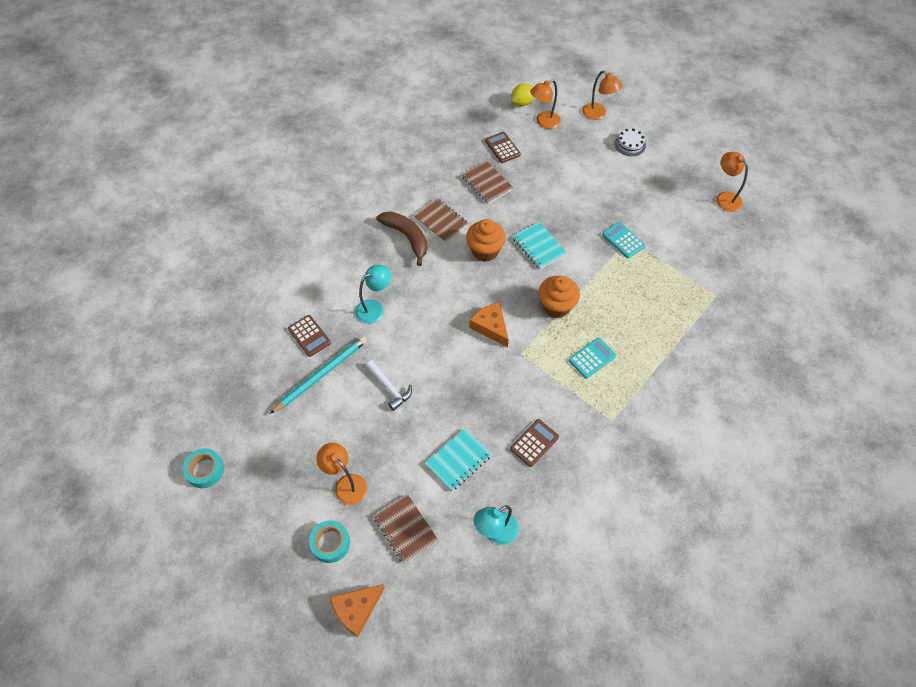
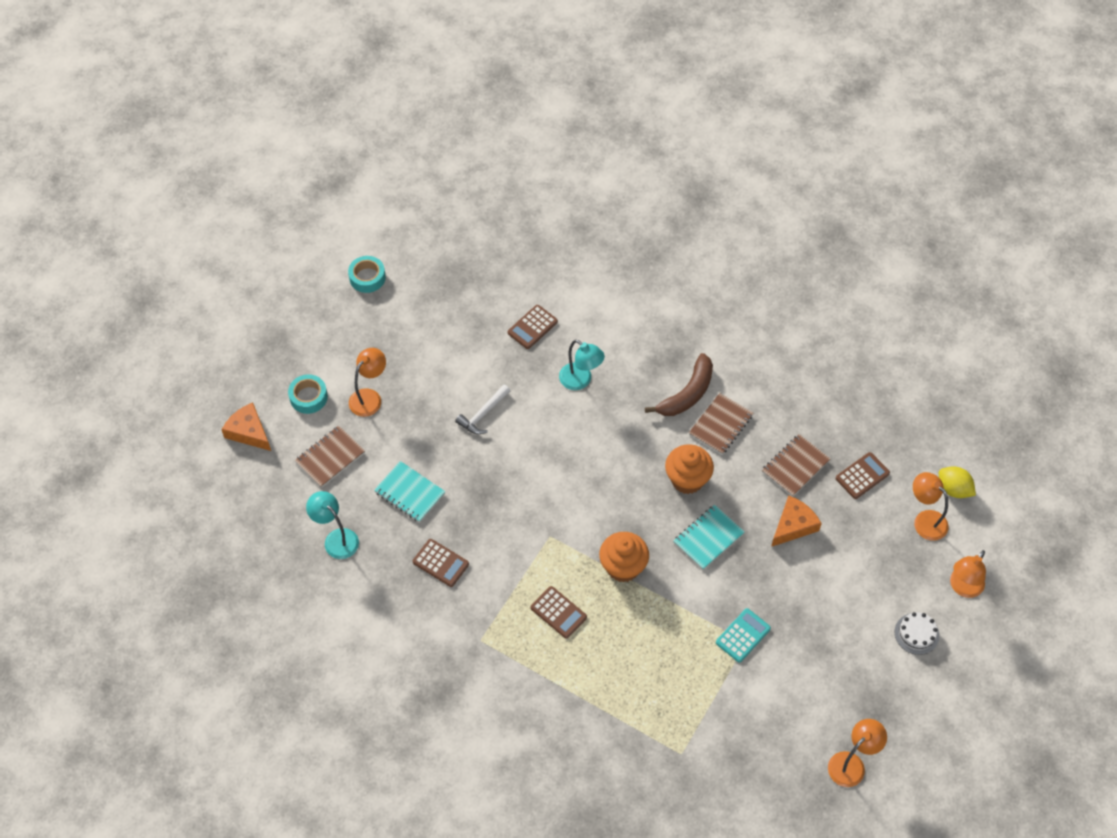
camera: 80 degrees right, 0 degrees up
turquoise pencil [270,336,367,414] -> none
orange cheese [469,302,509,347] -> orange cheese moved to [771,495,822,547]
turquoise calculator [569,338,616,379] -> brown calculator [531,586,587,639]

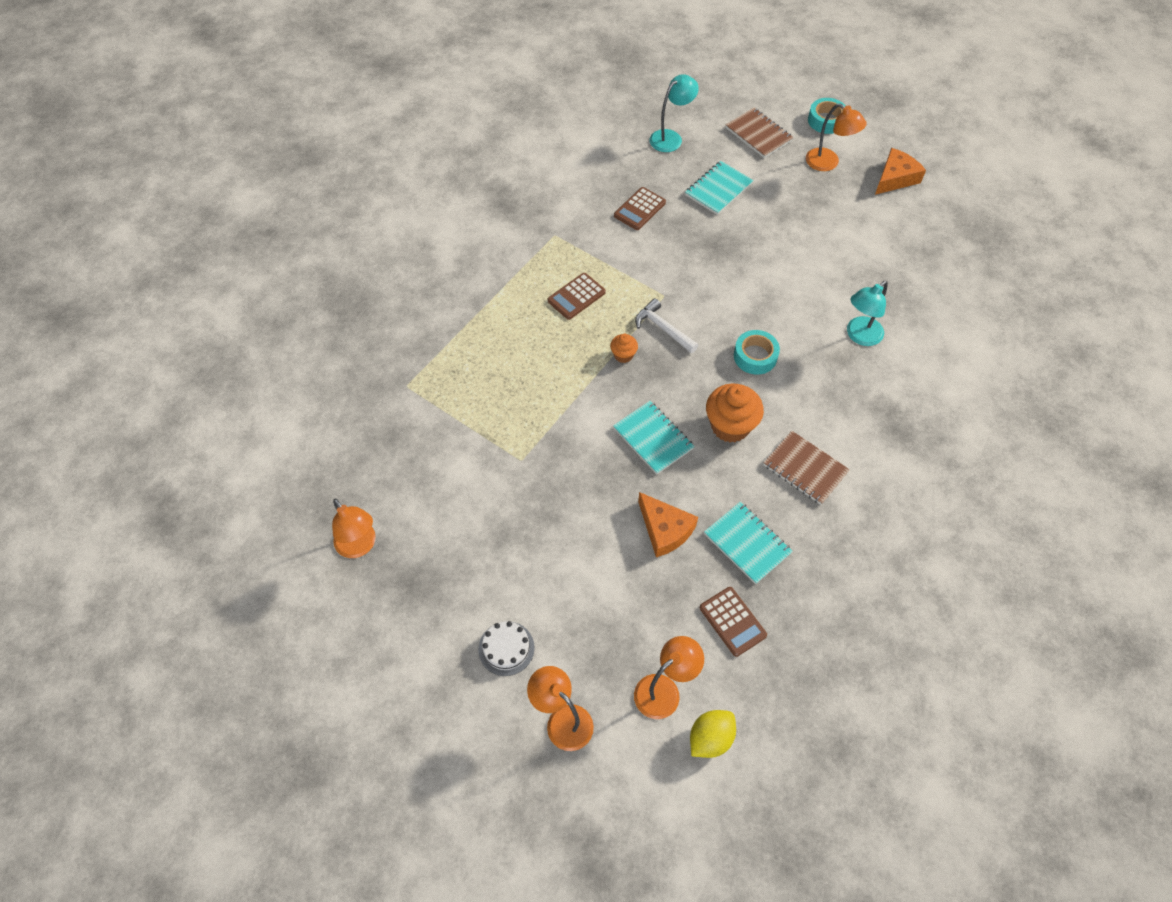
camera: 95 degrees right, 0 degrees up
orange cheese [222,403,271,451] -> orange cheese moved to [875,148,926,195]
turquoise tape [348,256,386,293] -> turquoise tape moved to [734,330,780,375]
white hammer [455,384,510,434] -> white hammer moved to [635,299,698,353]
brown calculator [508,305,558,349] -> none
orange cupcake [599,532,649,582] -> orange cupcake [610,334,638,363], size x0.51
brown banana [645,353,713,416] -> none
turquoise calculator [716,608,771,663] -> none
brown notebook [762,434,830,497] -> turquoise notebook [704,502,793,584]

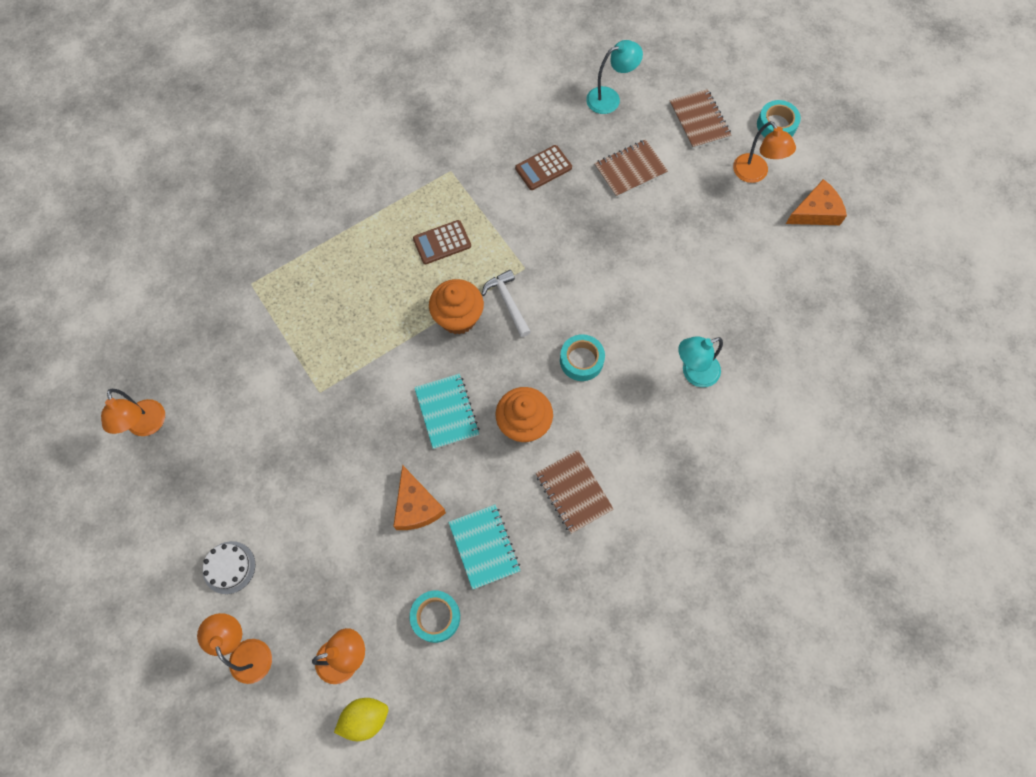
camera: 20 degrees right, 10 degrees up
orange cupcake [610,334,638,363] -> orange cupcake [429,279,484,335], size x1.95
turquoise notebook [685,161,753,215] -> brown notebook [594,140,668,198]
brown calculator [700,587,767,657] -> turquoise tape [410,591,460,643]

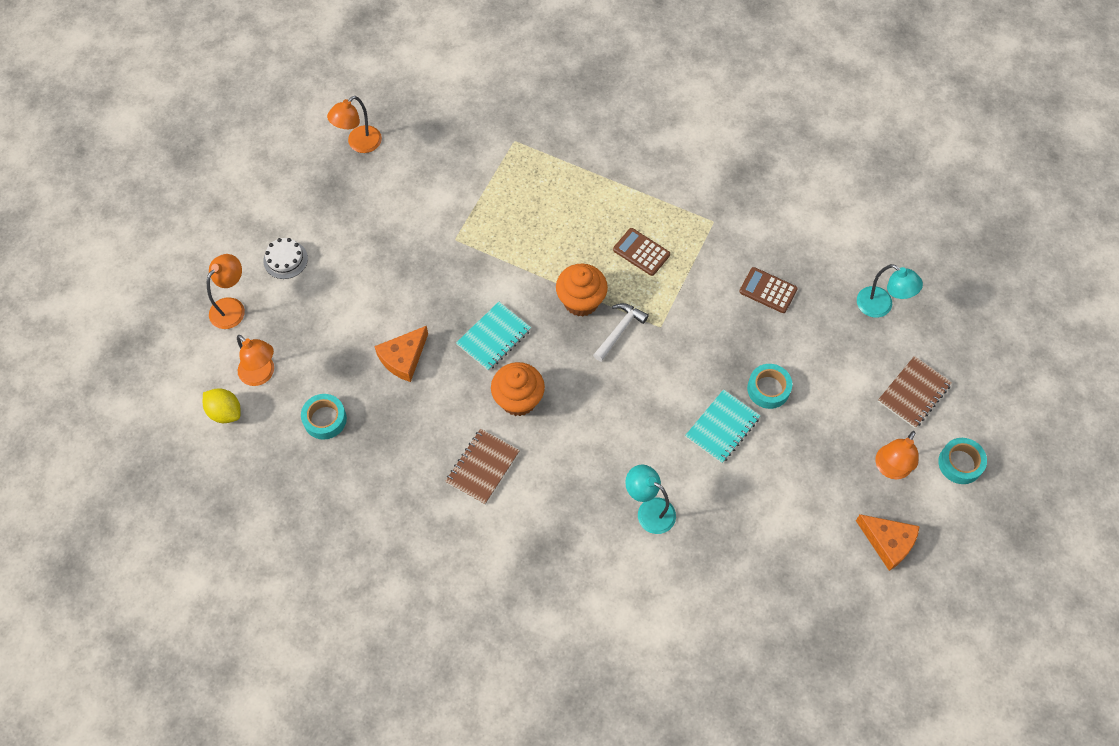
camera: 60 degrees right, 5 degrees down
turquoise notebook [448,504,520,590] -> turquoise notebook moved to [685,389,761,463]
turquoise tape [560,334,605,381] -> turquoise tape moved to [747,364,792,409]
brown notebook [594,140,668,198] -> none

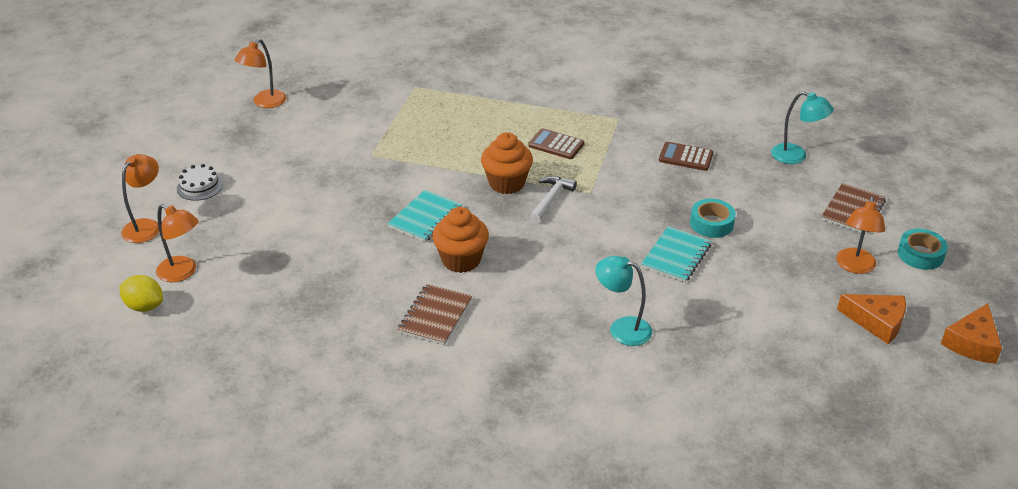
camera: 10 degrees left, 25 degrees down
turquoise tape [301,394,347,440] -> none
orange cheese [374,326,428,382] -> orange cheese moved to [941,303,1002,364]

